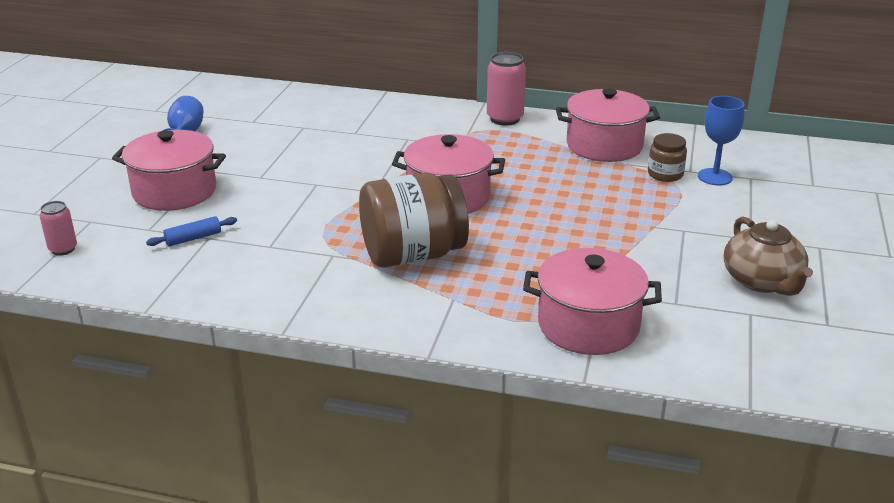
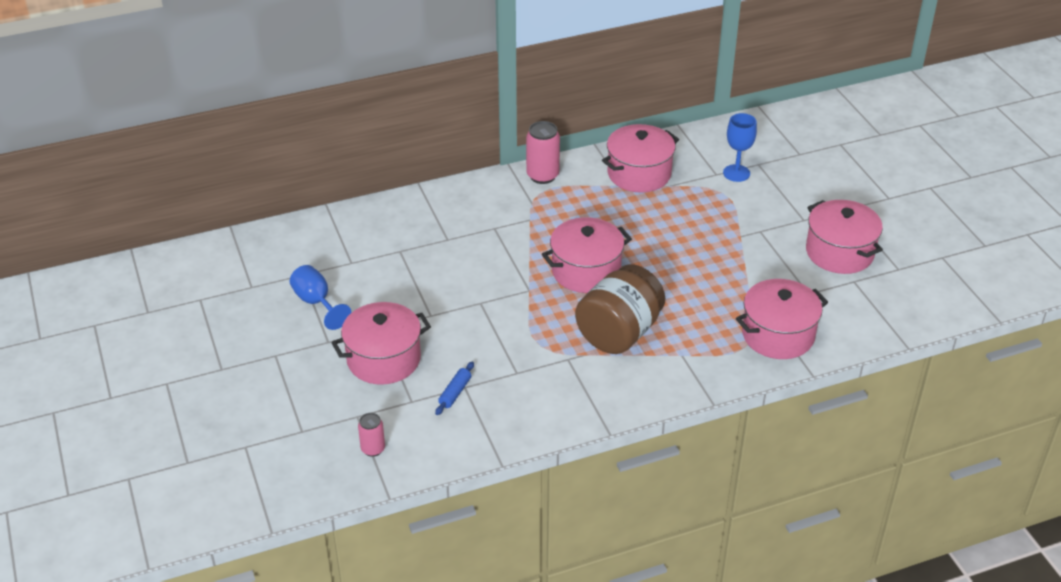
camera: 35 degrees left, 10 degrees up
brown jar [648,133,687,182] -> none
brown teapot [723,217,813,296] -> pink pot [806,200,883,274]

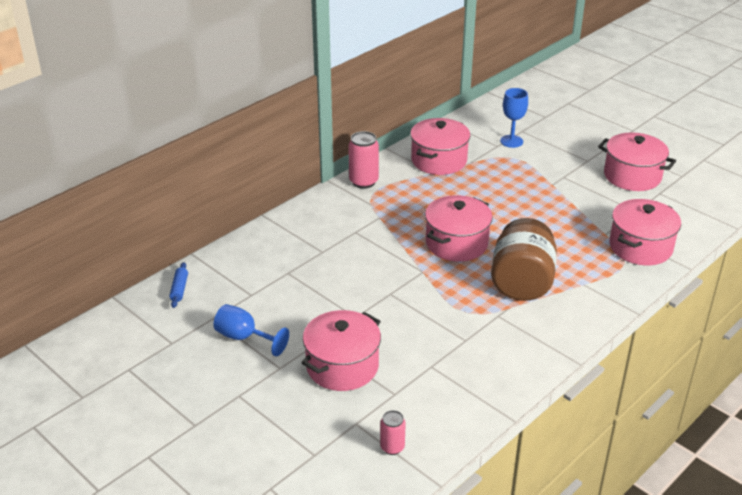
camera: 25 degrees left, 5 degrees down
blue rolling pin [435,362,474,415] -> blue rolling pin moved to [169,262,188,308]

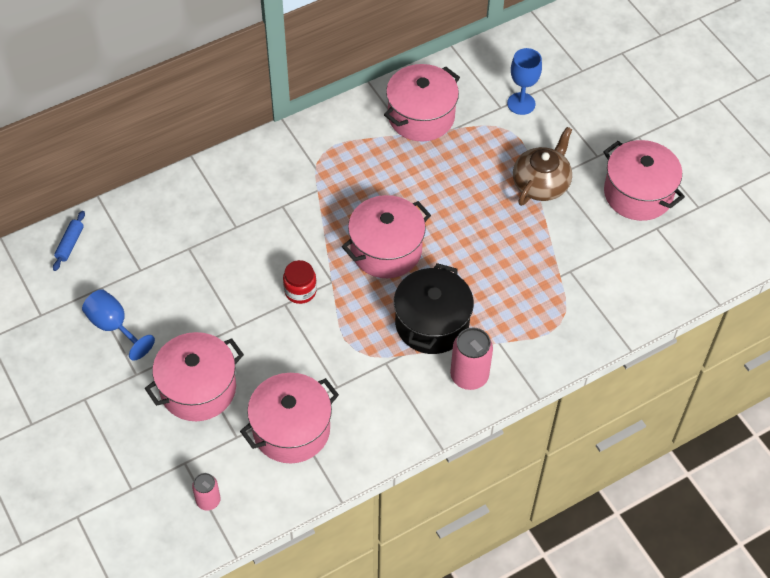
camera: 15 degrees right, 20 degrees up
pink can [348,131,379,189] -> pink can moved to [450,327,493,390]
brown jar [491,218,557,301] -> black pot [394,263,474,354]
pink pot [609,199,681,265] -> pink pot moved to [240,373,339,463]
none -> red jar [283,260,317,304]
none -> brown teapot [513,127,572,206]

